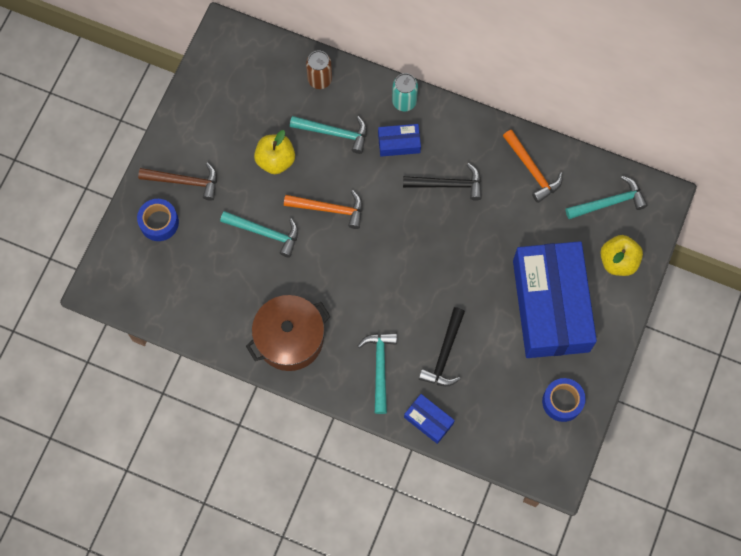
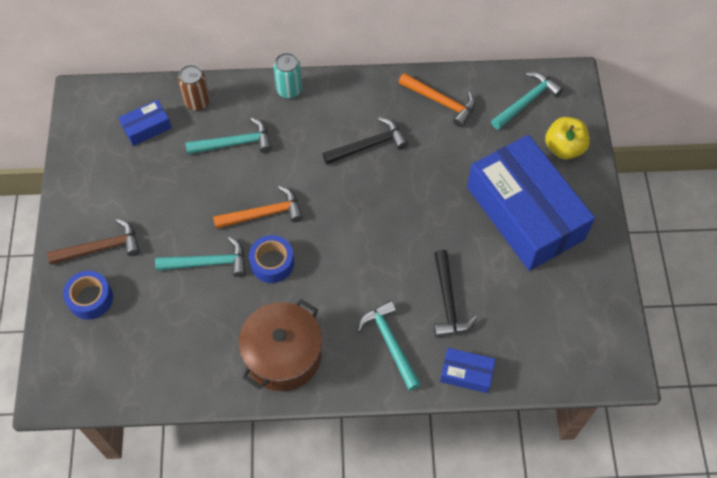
camera: 25 degrees left, 10 degrees down
yellow apple [254,130,295,174] -> none
blue box [378,124,421,157] -> blue box moved to [119,100,172,146]
blue tape [542,378,586,422] -> blue tape moved to [249,235,294,283]

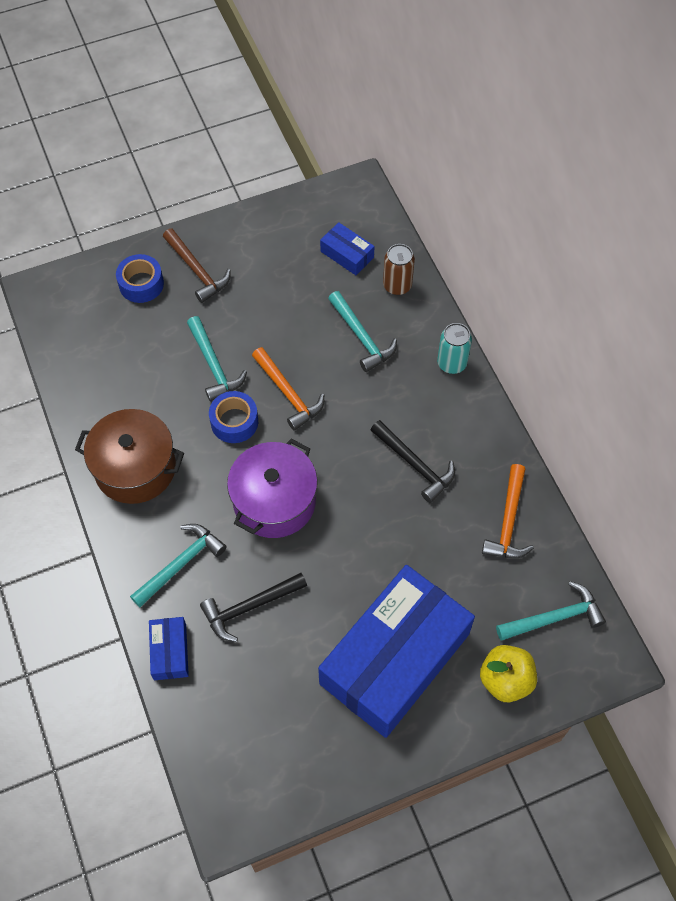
camera: 70 degrees right, 0 degrees up
turquoise hammer [491,72,563,130] -> turquoise hammer turned 45 degrees counterclockwise [496,581,606,640]
none -> purple pot [227,439,318,538]

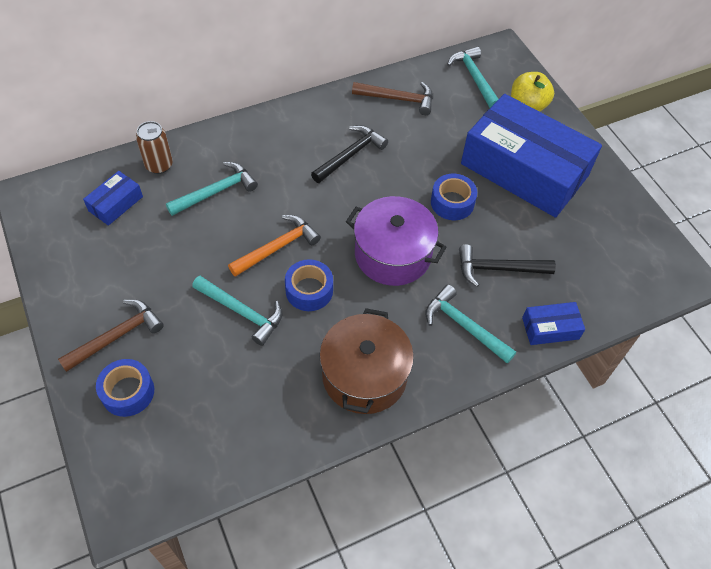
camera: 95 degrees left, 5 degrees down
turquoise hammer [187,316,247,402] -> turquoise hammer turned 60 degrees clockwise [192,276,282,346]
black hammer [200,573,307,642] -> black hammer turned 120 degrees clockwise [459,244,556,287]
turquoise can [437,323,472,374] -> none
orange hammer [482,464,534,558] -> brown hammer [352,82,433,115]
none -> blue tape [431,174,477,220]

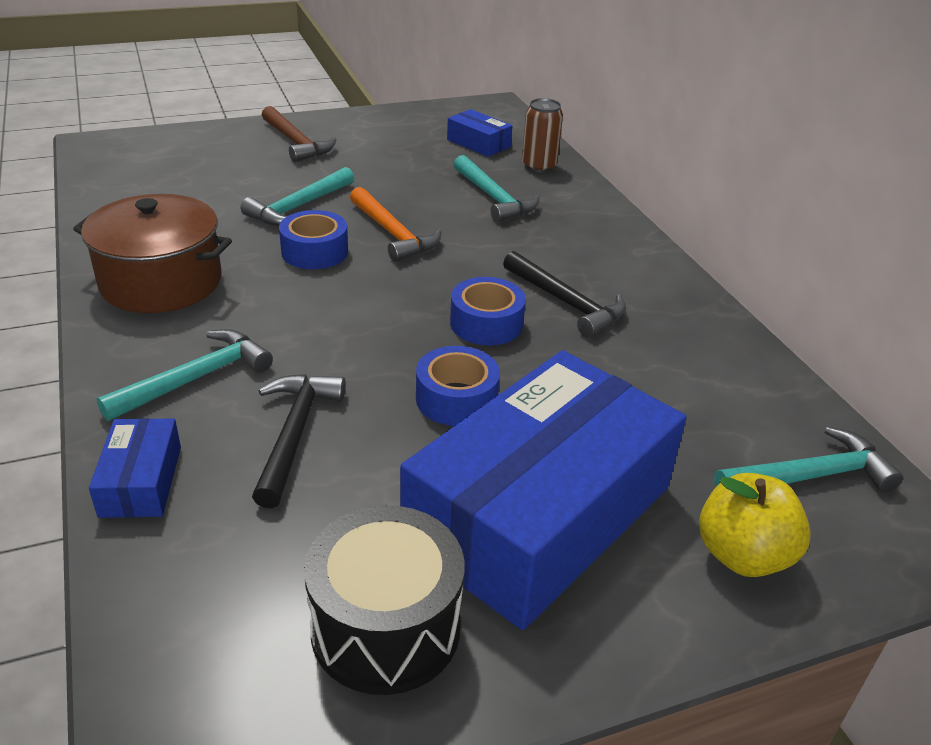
camera: 95 degrees right, 20 degrees down
blue tape [96,359,154,417] -> blue tape moved to [450,277,526,345]
purple pot [346,196,447,286] -> none
brown hammer [352,82,433,115] -> none
none -> black drum [304,505,465,695]

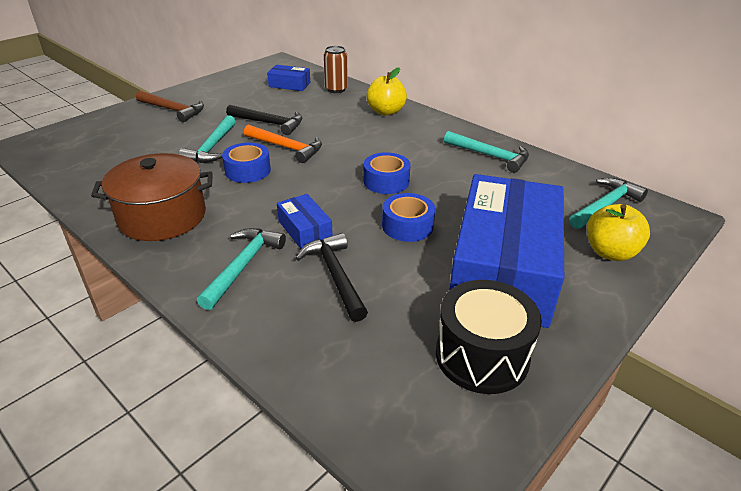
camera: 25 degrees left, 0 degrees up
blue box [89,418,181,518] -> blue box moved to [277,194,333,249]
turquoise hammer [453,155,540,223] -> turquoise hammer moved to [444,131,529,173]
black hammer [503,251,626,338] -> black hammer moved to [226,105,302,135]
none -> yellow apple [367,67,407,116]

